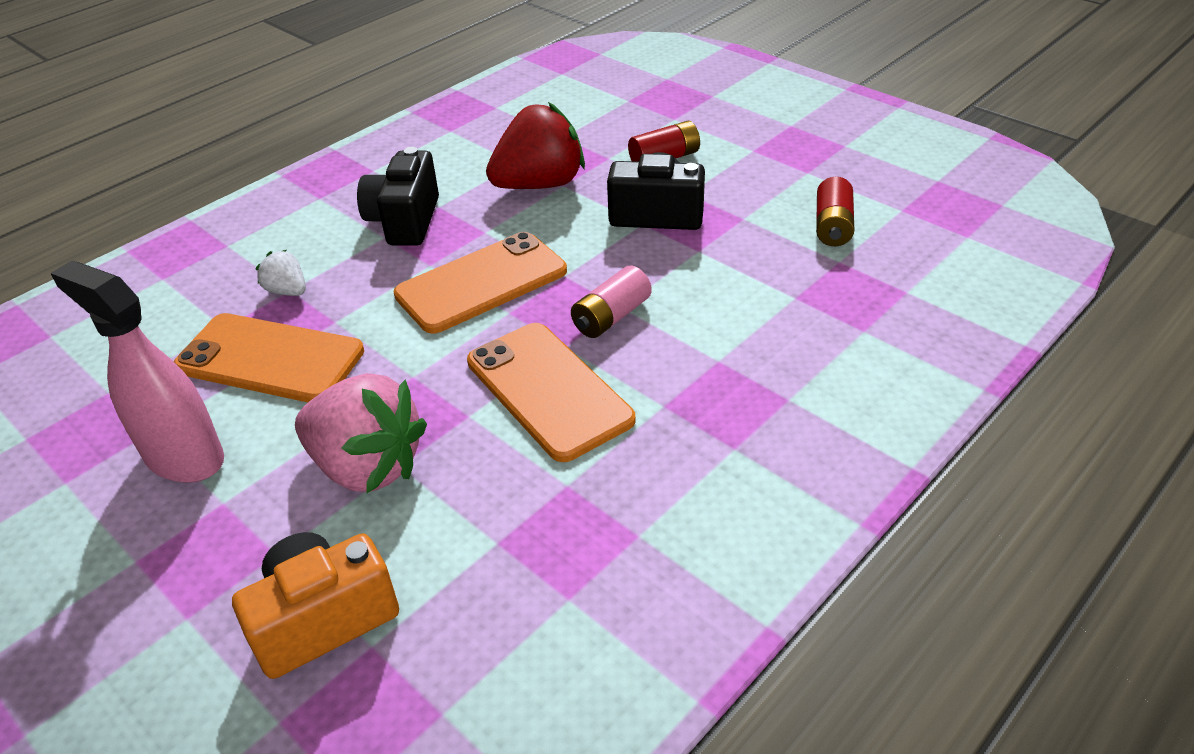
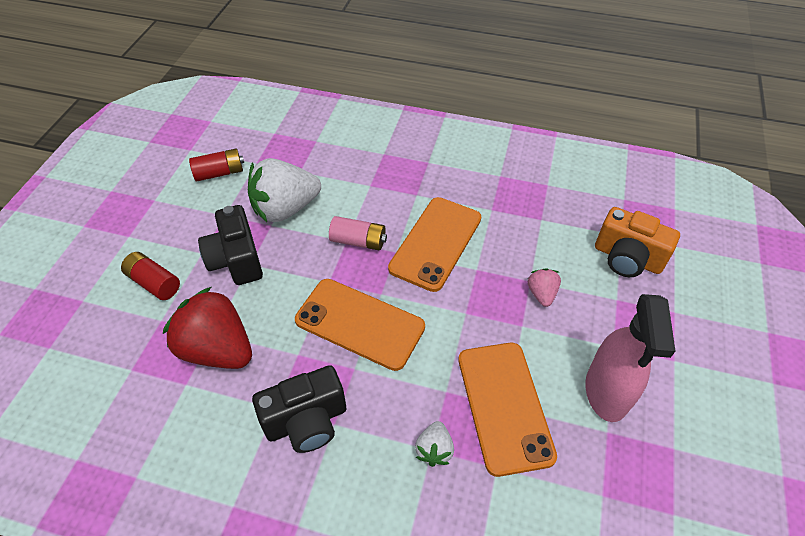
camera: 120 degrees left, 10 degrees up
pink strawberry [295,373,427,493] -> pink strawberry [528,268,561,307], size x0.47
none -> white strawberry [248,158,321,222]

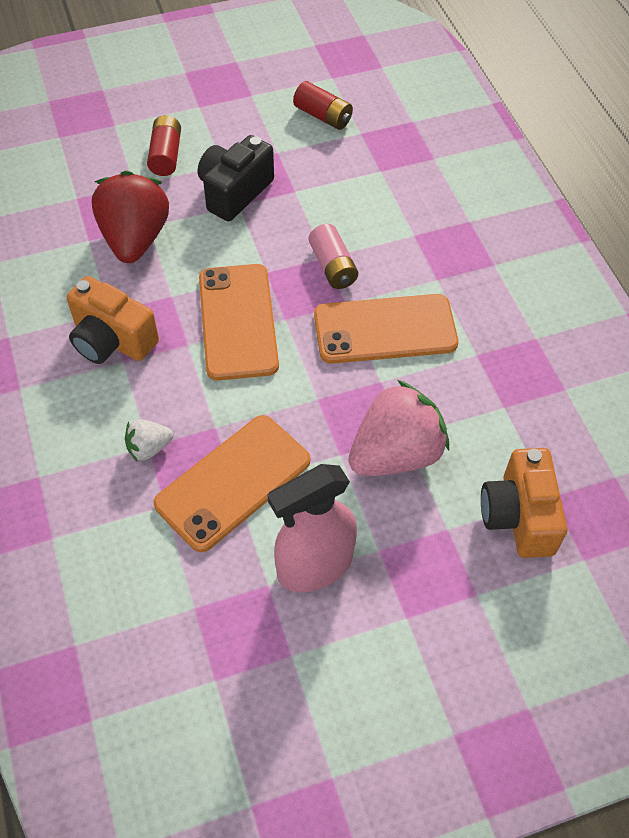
camera: 55 degrees right, 5 degrees up
white strawberry [248,158,321,222] -> none
black camera [252,365,346,453] -> orange camera [67,276,159,364]
pink strawberry [528,268,561,307] -> pink strawberry [348,380,449,476], size x2.11

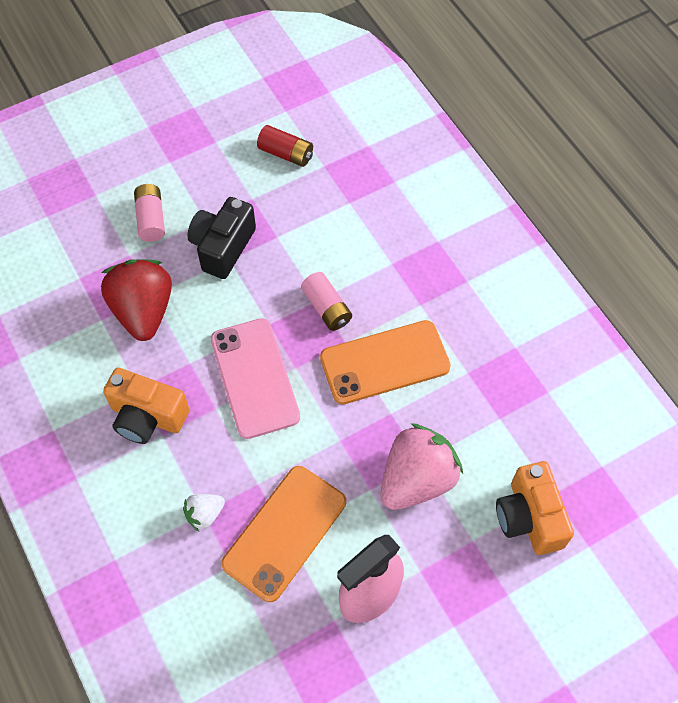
camera: 10 degrees left, 5 degrees up
red battery [147,115,181,176] -> pink battery [134,184,165,242]
orange phone [199,264,279,381] -> pink phone [211,318,300,439]

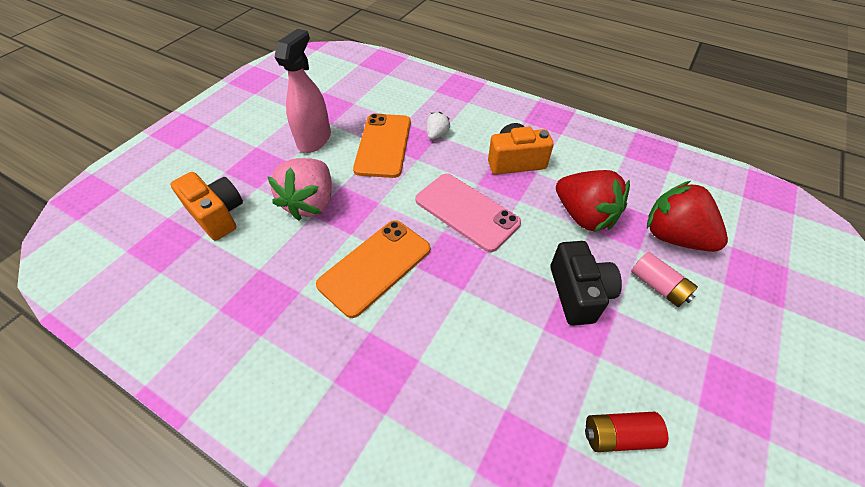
camera: 150 degrees right, 10 degrees down
pink battery [301,272,352,331] -> none
none -> red strawberry [647,181,728,252]

